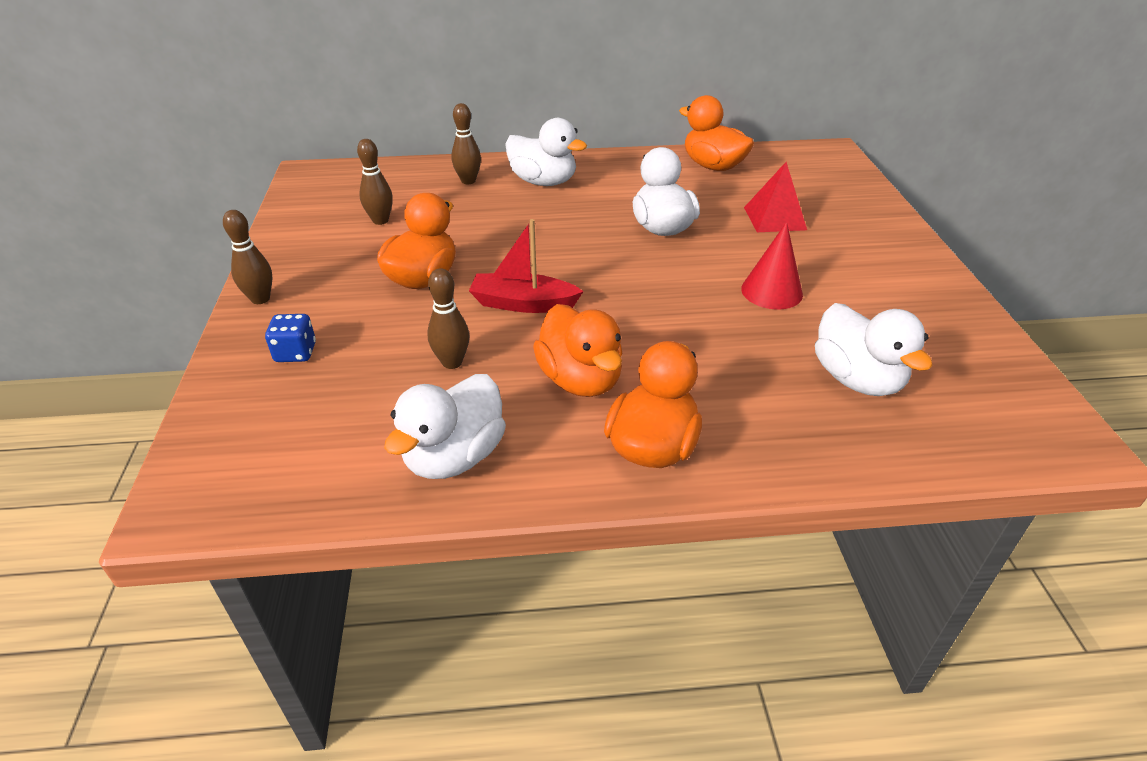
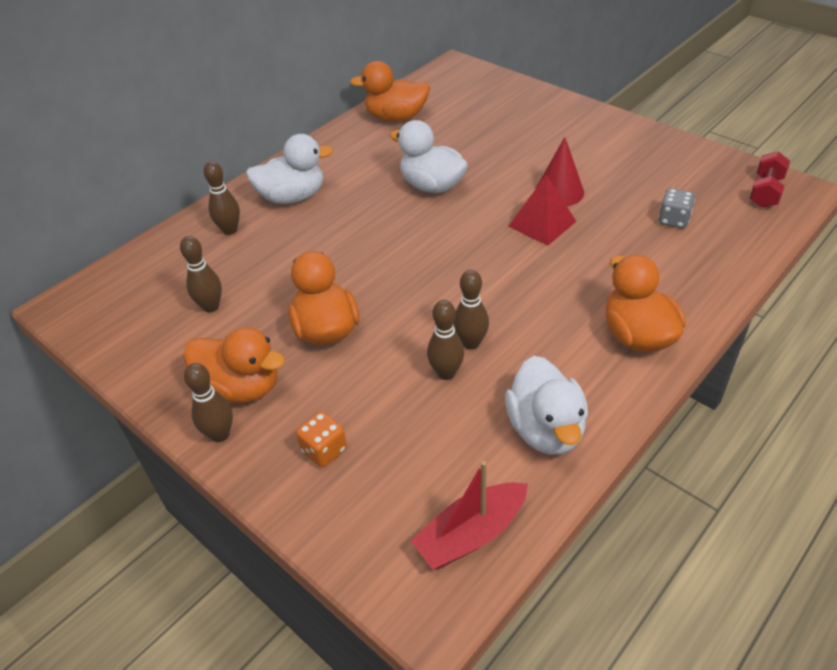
camera: 40 degrees left, 5 degrees up
blue dice [265,314,316,362] -> orange dice [296,411,347,468]
red boat [469,219,584,313] -> red boat moved to [410,461,528,570]
orange duck [533,304,622,397] -> orange duck moved to [183,327,285,403]
red pyramid [744,162,807,232] -> red pyramid moved to [508,175,576,246]
white duck [815,303,932,396] -> grey dice [658,188,695,228]
none -> brown bowling pin [453,270,489,350]
none -> red dumbbell [749,151,790,208]

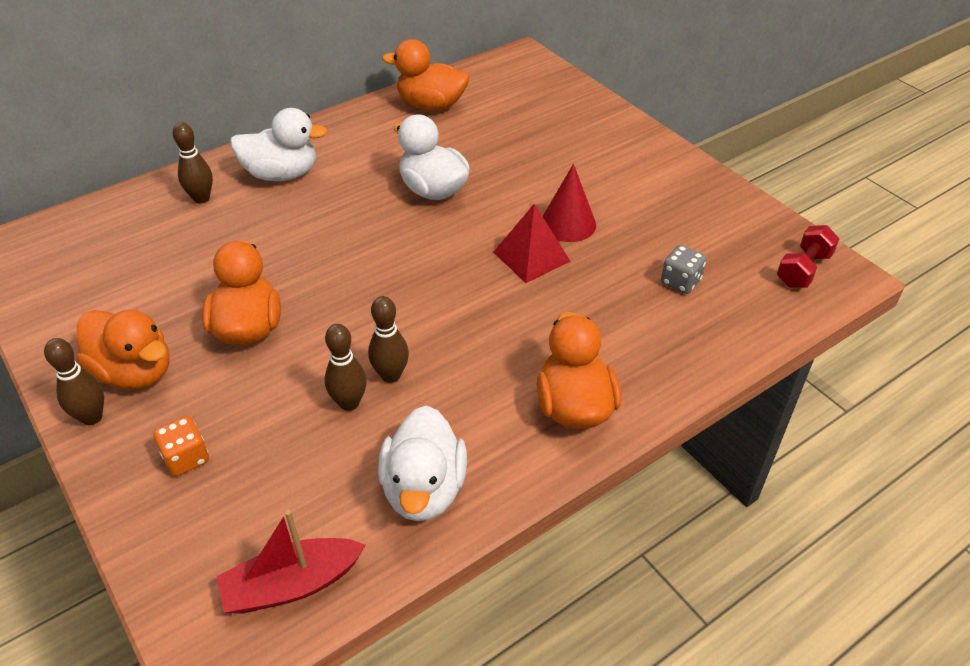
camera: 10 degrees right, 0 degrees up
brown bowling pin [180,236,222,313] -> none

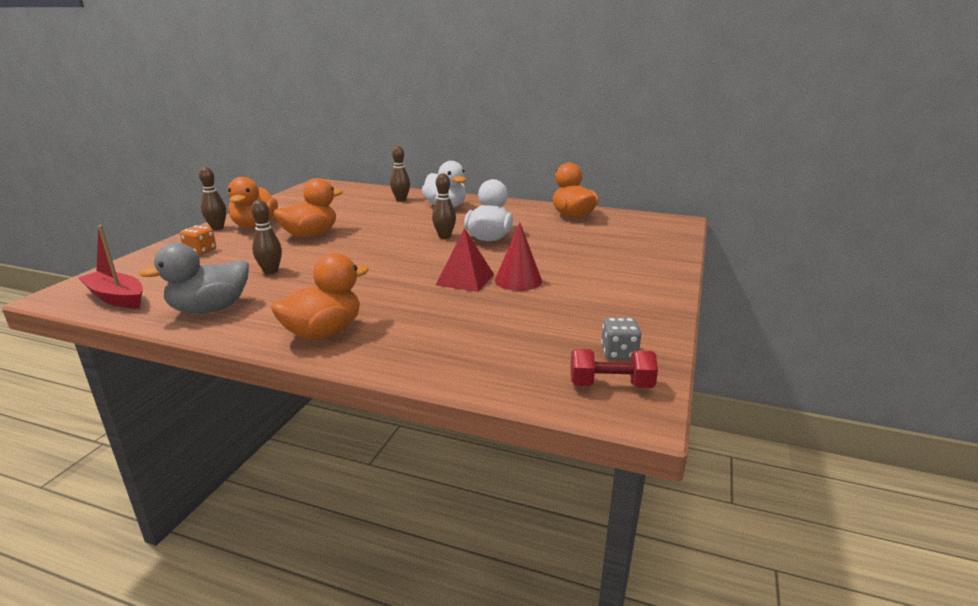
camera: 55 degrees right, 20 degrees down
brown bowling pin [368,296,409,383] -> brown bowling pin moved to [432,173,456,239]
white duck [378,405,467,521] -> grey duck [138,243,249,314]
grey dice [661,245,706,294] -> grey dice moved to [601,318,641,360]

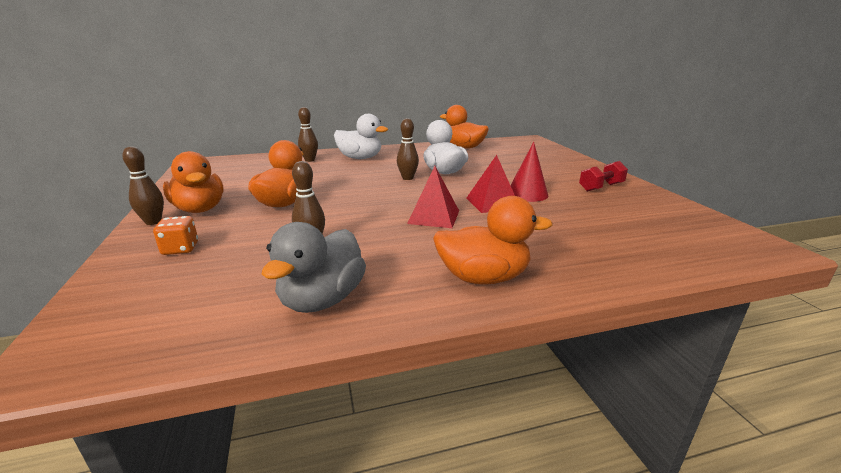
camera: 35 degrees left, 0 degrees up
red boat [78,225,143,308] -> none
orange duck [271,253,369,340] -> orange duck turned 75 degrees clockwise [433,196,553,285]
red dumbbell [571,349,658,388] -> red dumbbell moved to [579,161,628,192]
grey dice [601,318,641,360] -> none
none -> red pyramid [407,166,459,228]

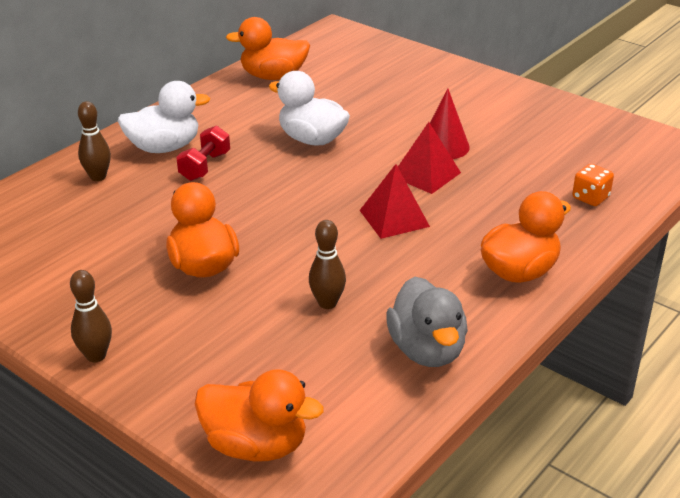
camera: 35 degrees left, 10 degrees up
orange dice [153,216,198,255] -> orange dice moved to [572,164,614,206]
orange duck [163,151,223,213] -> orange duck moved to [195,369,324,462]
brown bowling pin [397,118,419,180] -> none
red dumbbell [579,161,628,192] -> red dumbbell moved to [176,126,230,181]

